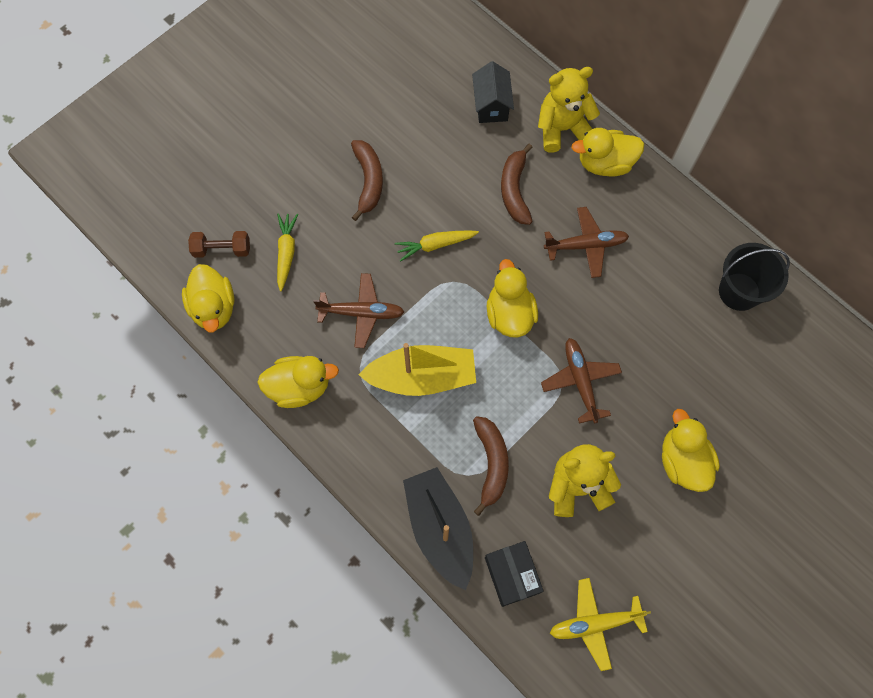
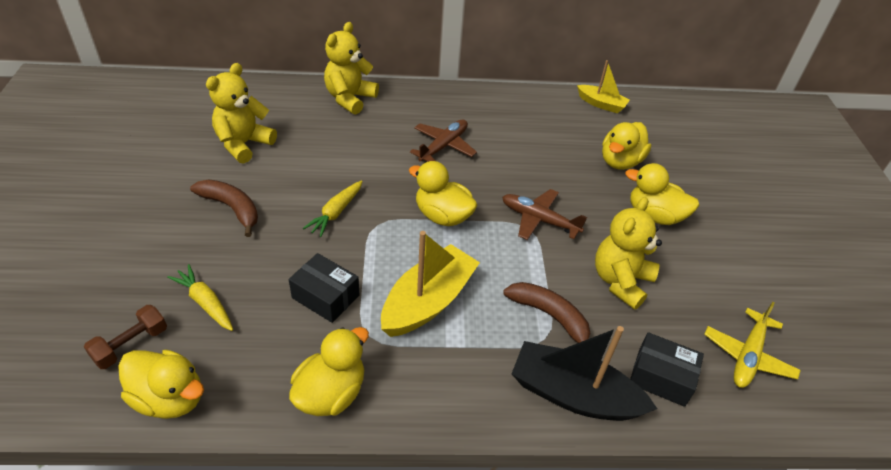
camera: 50 degrees left, 25 degrees down
brown plane [313,273,404,348] -> black box [289,253,359,323]
black house [472,61,514,123] -> none
brown banana [501,143,533,225] -> none
yellow duck [571,128,644,177] -> yellow duck moved to [602,122,651,170]
black bucket [719,243,790,311] -> none
none -> yellow teddy bear [206,63,277,164]
none -> yellow boat [577,60,630,113]

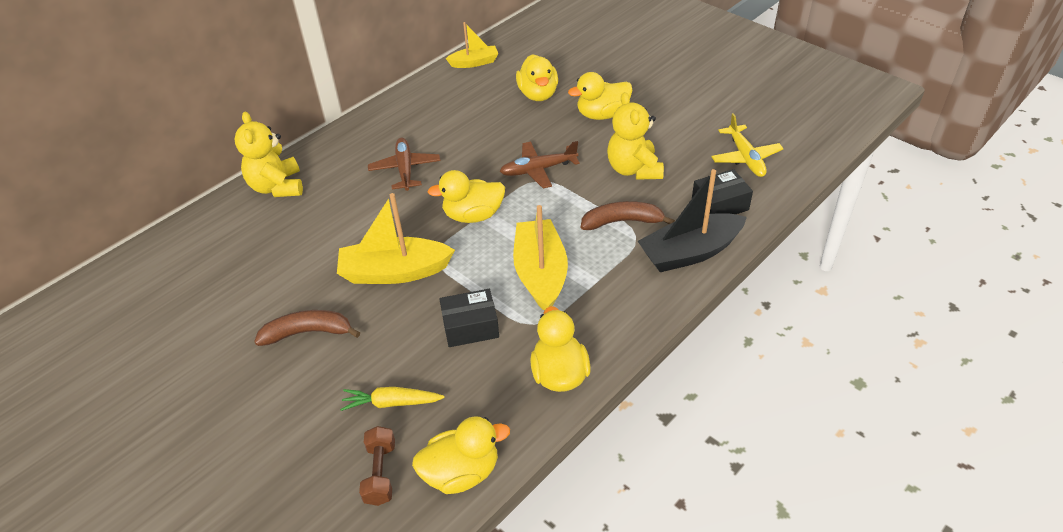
camera: 40 degrees left, 0 degrees up
yellow teddy bear [206,63,277,164] -> none
yellow carrot [303,180,363,237] -> yellow boat [337,193,455,284]

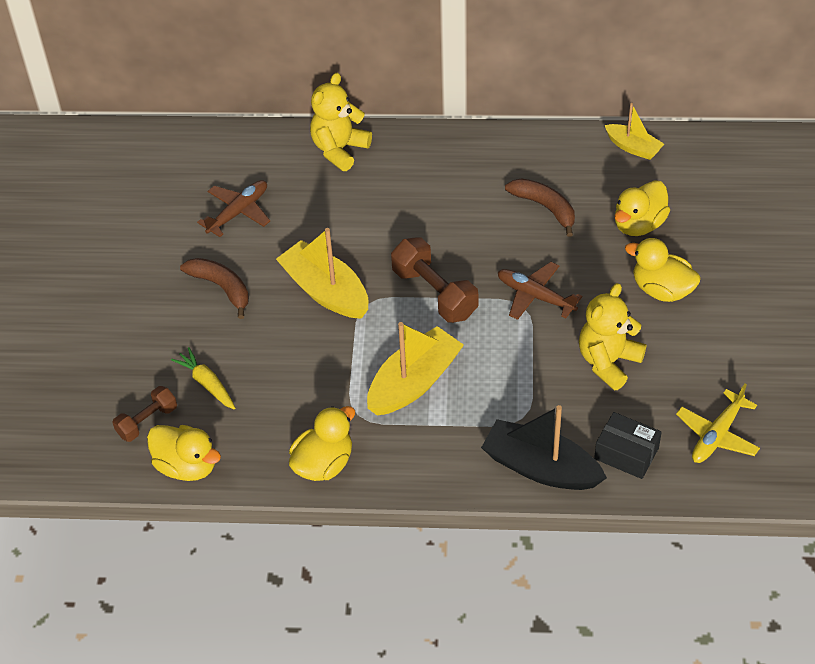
camera: 50 degrees right, 5 degrees up
brown plane [368,138,440,191] -> brown plane moved to [197,180,270,237]
yellow duck [428,170,505,223] -> brown dumbbell [391,237,478,323]
black box [440,289,499,347] -> none
brown banana [581,201,675,230] -> brown banana moved to [505,179,575,237]

